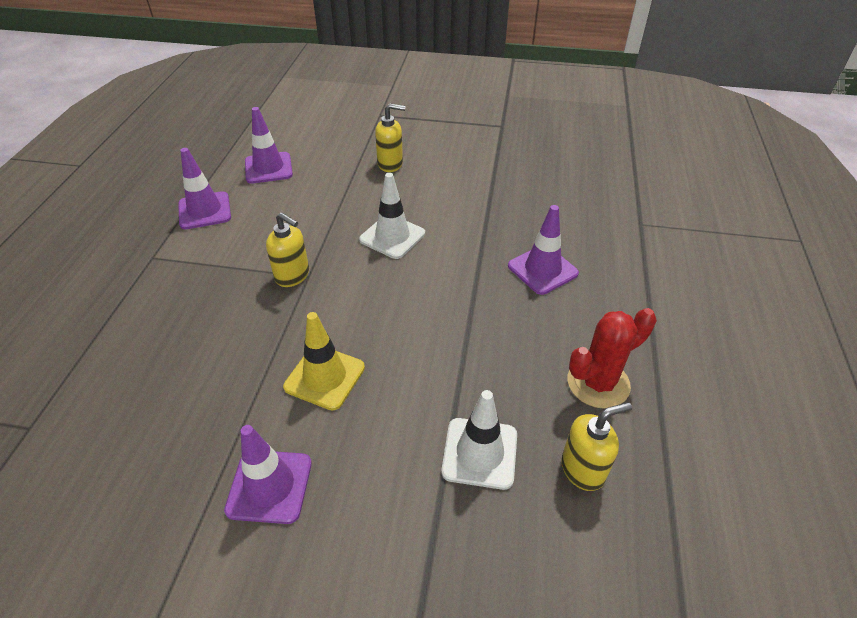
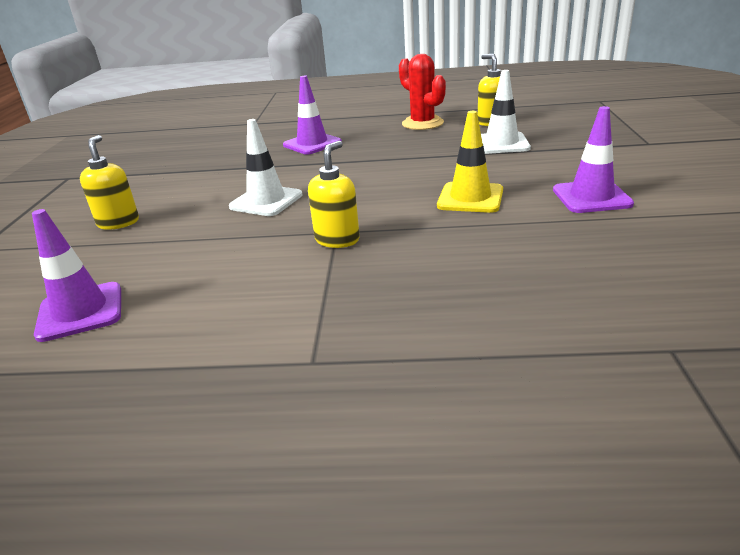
camera: 95 degrees left, 15 degrees down
purple traffic cone [178,148,231,229] -> none

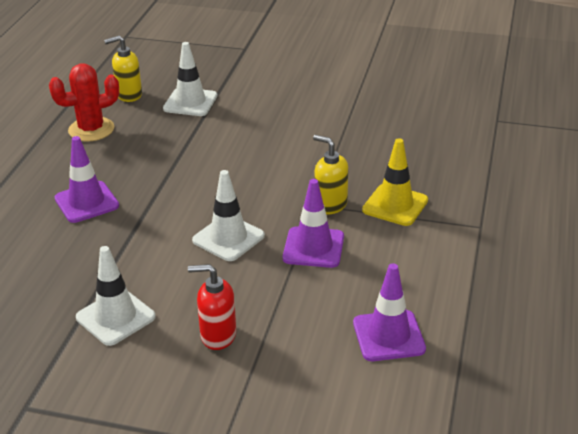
camera: 80 degrees left, 5 degrees up
yellow soap dispenser [80,135,139,230] -> red soap dispenser [188,264,236,350]
yellow traffic cone [437,111,503,213] -> yellow traffic cone moved to [362,138,428,226]
purple traffic cone [553,106,634,213] -> purple traffic cone moved to [283,179,344,268]
none -> white traffic cone [76,246,156,346]

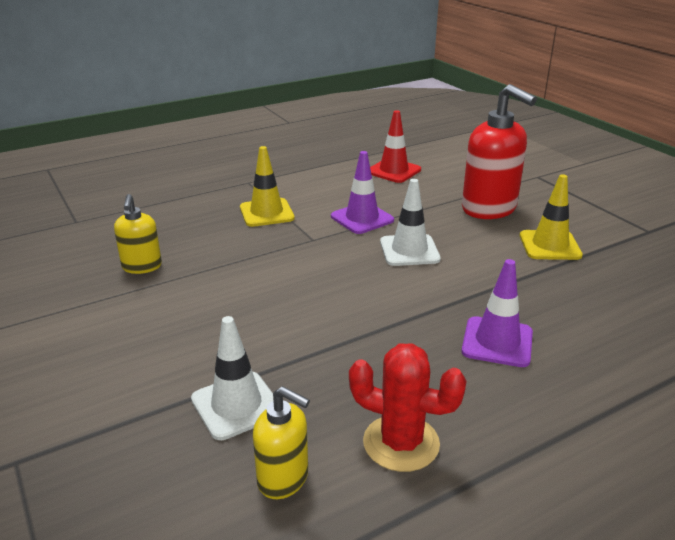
camera: 135 degrees left, 5 degrees down
white traffic cone [76,246,156,346] -> yellow traffic cone [520,174,583,260]
red soap dispenser [188,264,236,350] -> red soap dispenser [462,84,537,219], size x1.81
yellow soap dispenser [313,135,348,214] -> yellow soap dispenser moved to [114,194,162,274]
purple traffic cone [353,263,426,361] -> red traffic cone [370,110,421,183]

